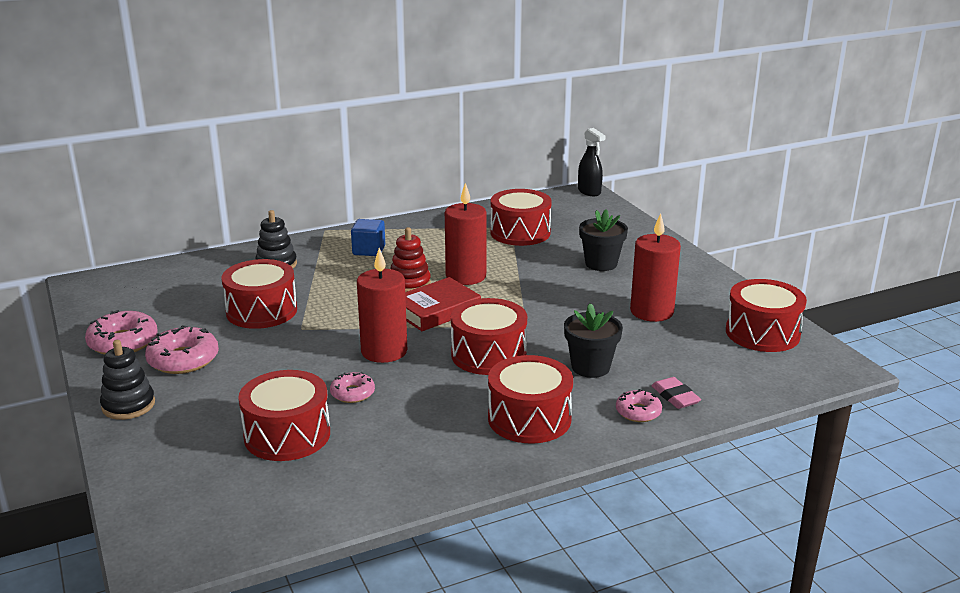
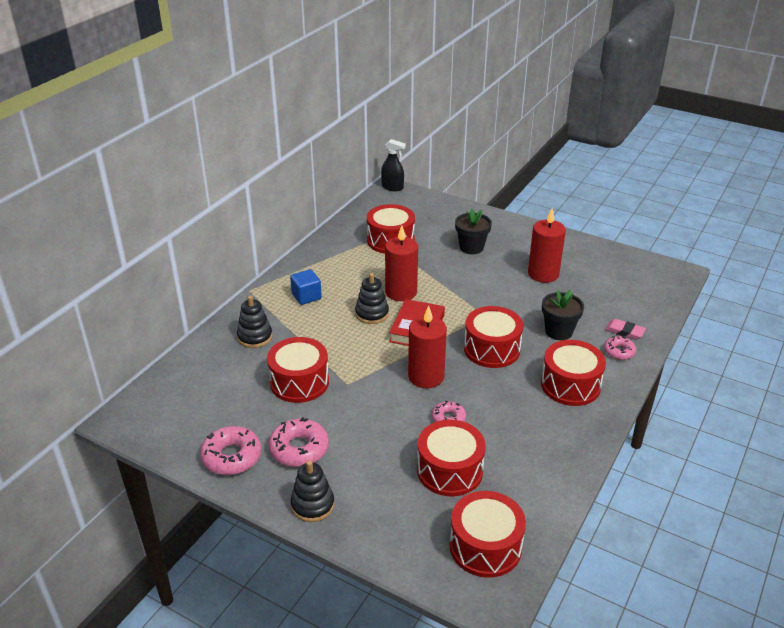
camera: 35 degrees left, 10 degrees up
red stacking toy [390,227,431,292] -> black stacking toy [355,273,389,324]
red drum [726,279,807,352] -> red drum moved to [450,491,526,578]

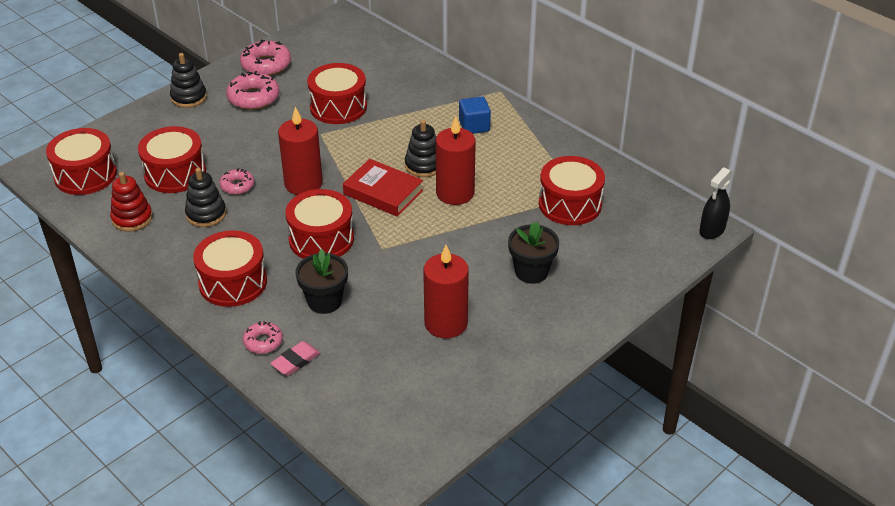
camera: 105 degrees right, 5 degrees up
black stacking toy [237,296,273,348] -> black stacking toy moved to [185,168,226,227]
none -> red stacking toy [110,172,153,232]

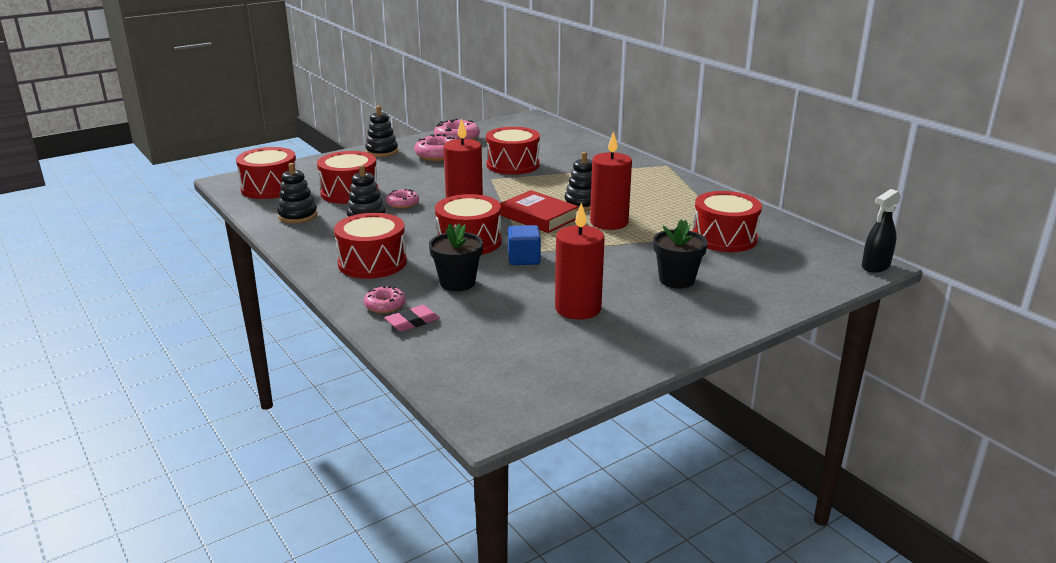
camera: 10 degrees right, 15 degrees down
red stacking toy [110,172,153,232] -> black stacking toy [277,163,317,223]
blue cube [459,96,491,134] -> blue cube moved to [508,225,541,265]

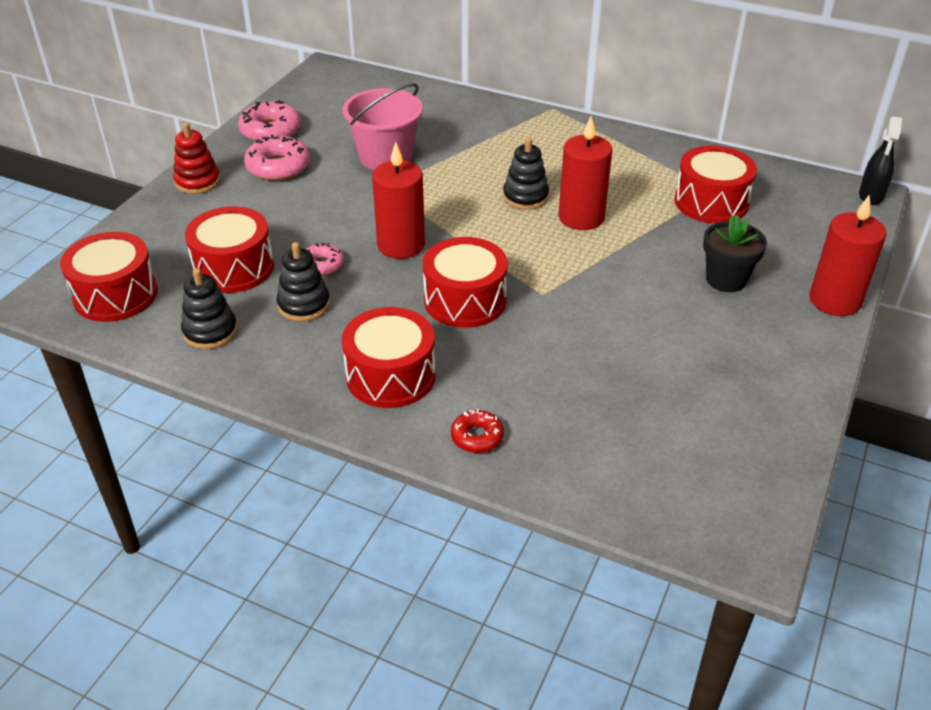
camera: 30 degrees left, 15 degrees up
pink donut [364,285,406,313] -> red donut [451,409,504,453]
black stacking toy [365,106,398,157] -> red stacking toy [173,123,220,194]
pink eraser [385,305,440,332] -> none
black flower pot [429,223,483,291] -> none
red drum [486,127,540,175] -> pink bucket [343,83,423,170]
red book [500,190,579,233] -> none
blue cube [508,225,541,265] -> none
red candle [555,203,605,320] -> red candle moved to [809,194,887,316]

